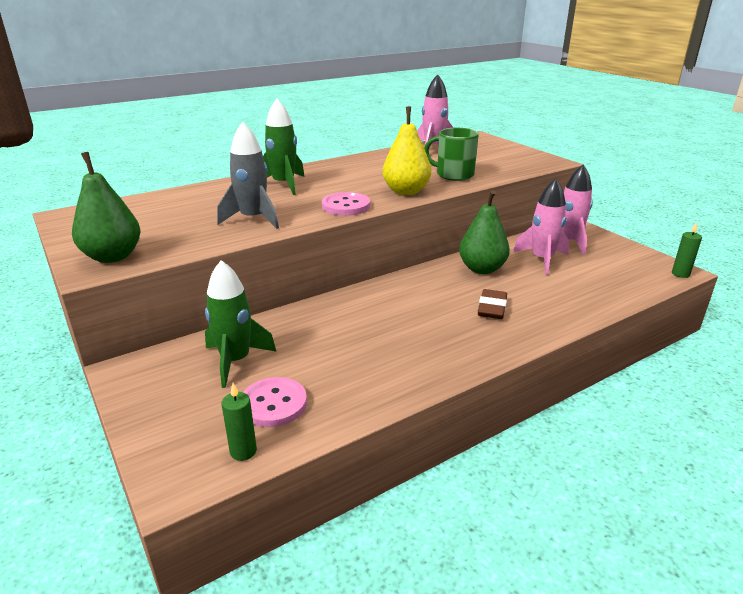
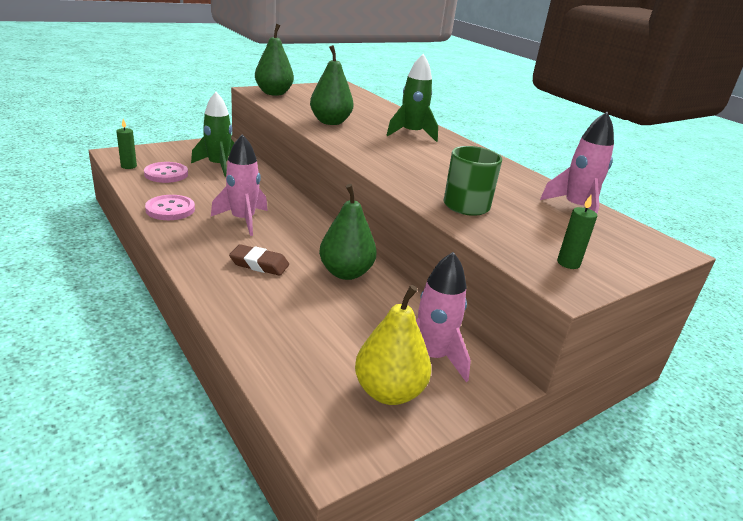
camera: 85 degrees right, 0 degrees up
grey rocket [217,122,279,229] -> green pear [310,45,353,125]
pink button [322,192,370,216] -> pink button moved to [145,195,195,220]
yellow pear [383,106,431,195] -> yellow pear moved to [355,285,431,405]
pink rocket [513,178,569,275] -> pink rocket moved to [211,134,268,236]
green candle [672,222,702,278] -> green candle moved to [557,195,597,269]

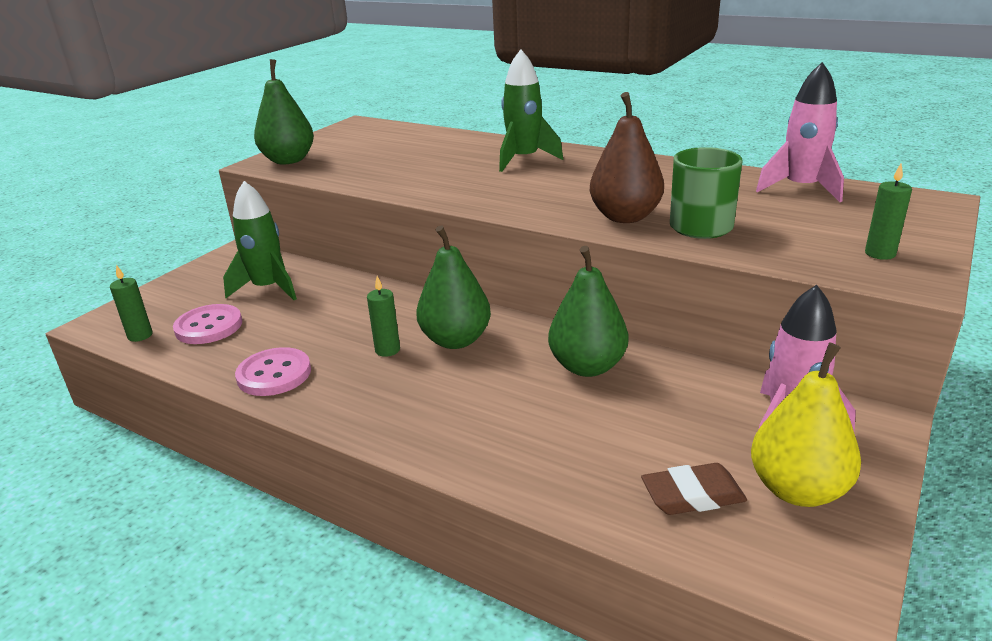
camera: 20 degrees left, 0 degrees up
pink rocket [211,134,268,236] -> green candle [367,276,400,357]
brown eraser [229,244,289,276] -> brown eraser moved to [641,463,747,515]
green pear [310,45,353,125] -> green pear moved to [416,226,491,349]
none -> brown pear [590,92,664,223]

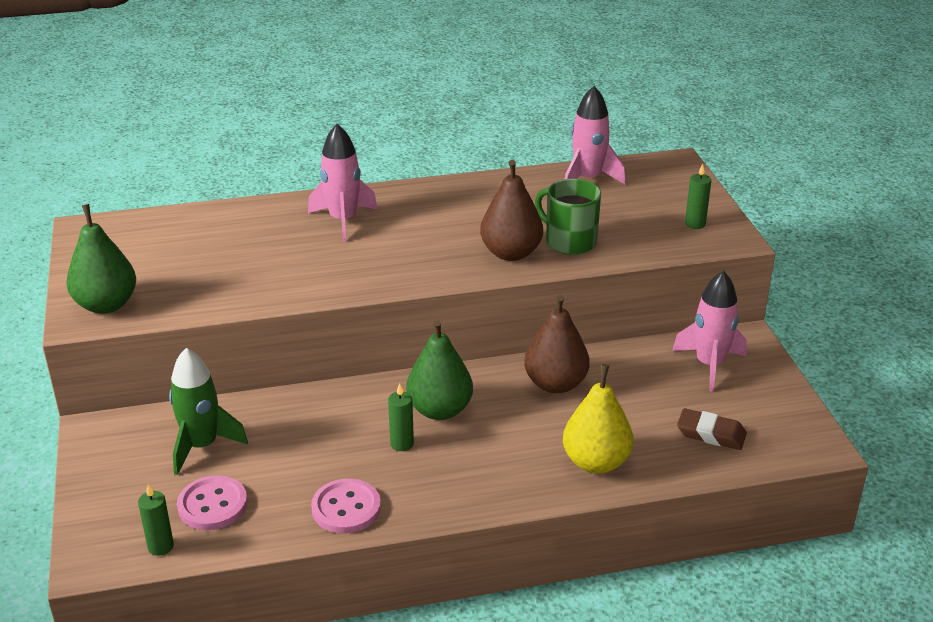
camera: 45 degrees left, 5 degrees up
green rocket [499,49,563,172] -> pink rocket [308,124,378,242]
green pear [548,246,628,377] -> brown pear [524,295,590,394]
brown eraser [641,463,747,515] -> brown eraser turned 75 degrees clockwise [677,408,747,450]
yellow pear [751,342,861,507] -> yellow pear moved to [563,364,634,474]

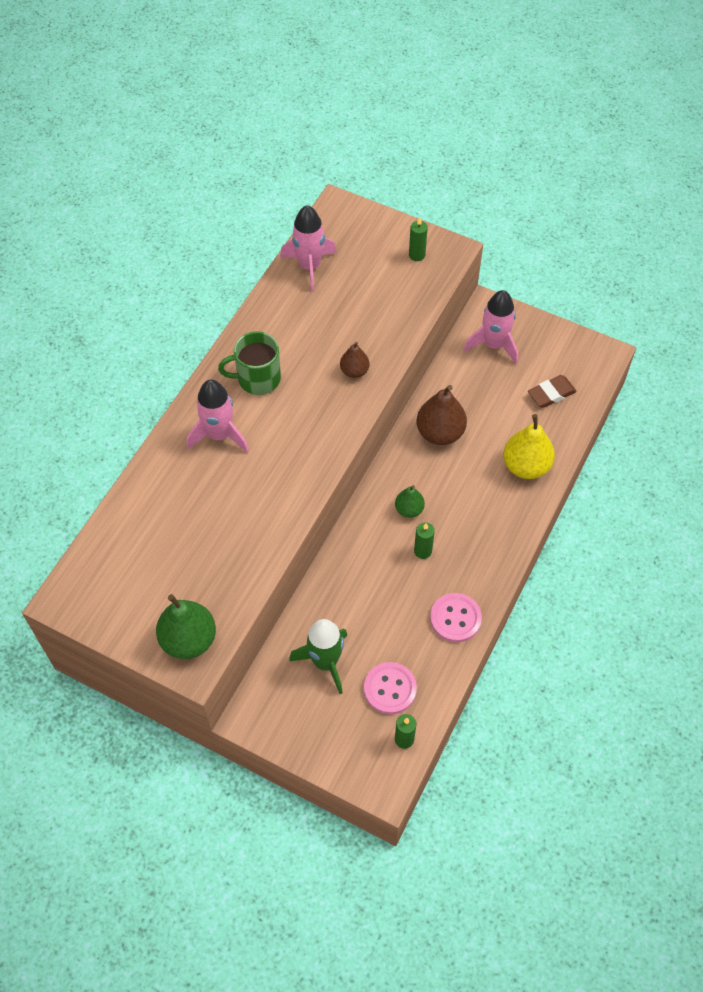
camera: 50 degrees left, 25 degrees up
green pear [406,320,473,420] -> green pear [395,485,425,518], size x0.57
brown pear [480,160,543,261] -> brown pear [340,342,369,378], size x0.57
green mug [535,179,601,255] -> green mug moved to [218,331,281,395]

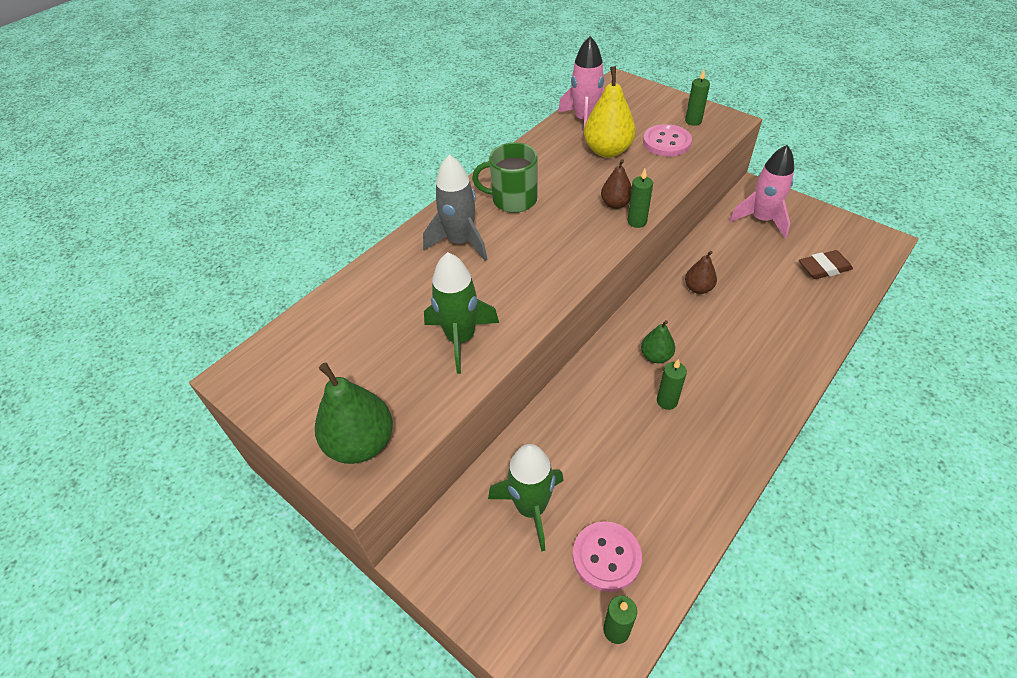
camera: 15 degrees right, 10 degrees down
pink rocket [187,379,249,453] -> grey rocket [423,155,488,261]
brown pear [417,385,467,445] -> brown pear [685,251,717,294], size x0.57
pink button [430,593,482,643] -> pink button moved to [643,124,692,156]
yellow pear [503,414,555,479] -> yellow pear moved to [584,66,636,158]
none -> green rocket [424,252,499,374]
none -> green candle [628,169,653,228]

